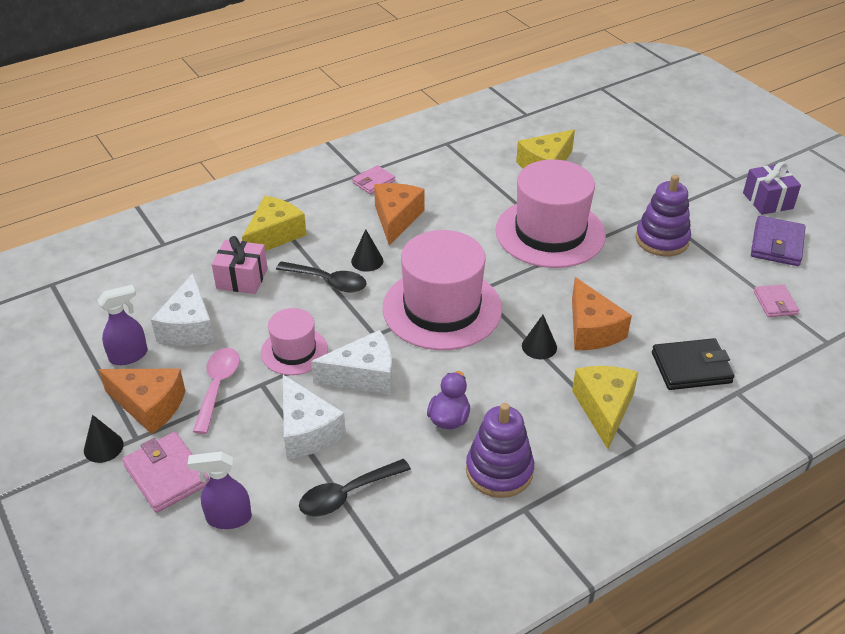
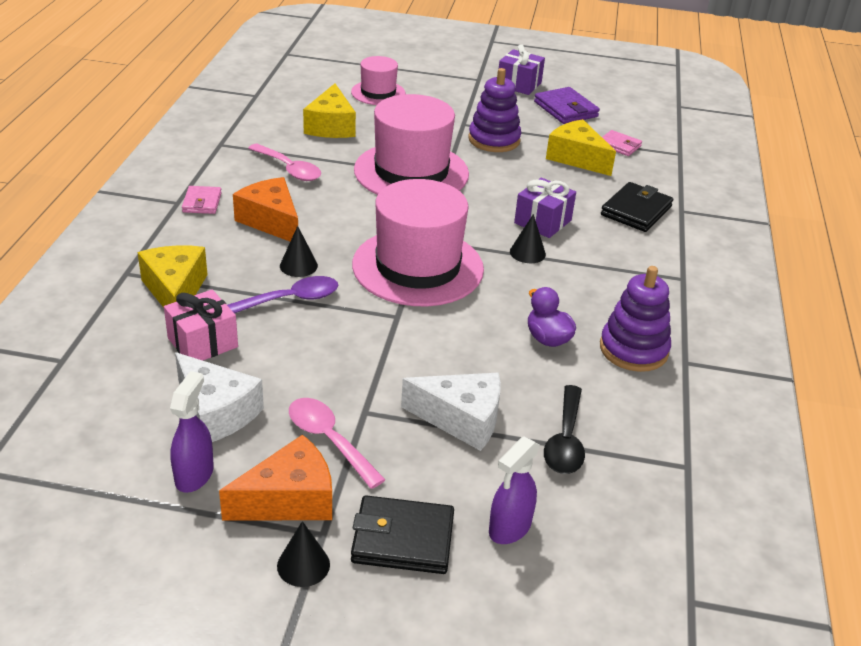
camera: 50 degrees left, 5 degrees down
pink wallet [122,432,209,513] -> black wallet [351,495,454,574]
pink hat [261,308,328,375] -> pink hat moved to [351,56,406,105]
black spoon [276,261,367,293] -> purple spoon [227,276,339,313]
white cheese [311,330,393,395] -> none
orange cheese [572,277,632,350] -> purple gift [514,177,576,238]
yellow cheese [572,366,638,449] -> yellow cheese moved to [546,119,616,176]
none -> pink spoon [248,144,321,181]

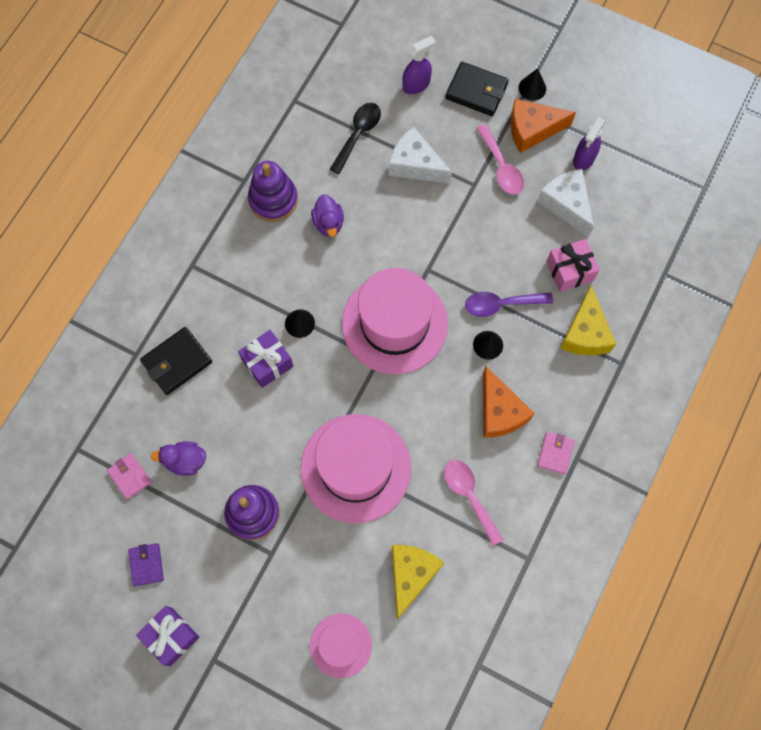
camera: 160 degrees left, 35 degrees up
purple wallet [534,87,600,124] -> purple wallet [128,543,164,587], size x0.63
yellow cheese [546,119,616,176] -> purple duck [151,441,206,476]

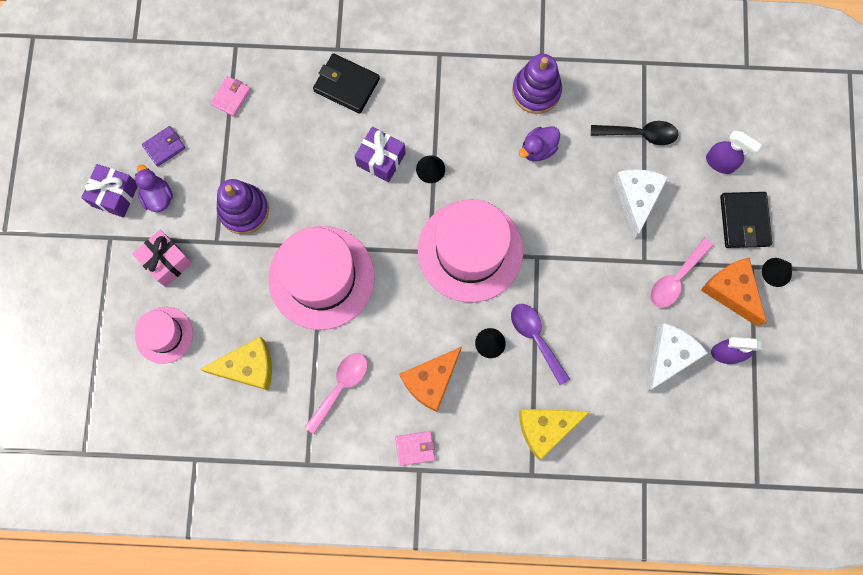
camera: 65 degrees right, 5 degrees up
purple duck [151,441,206,476] -> purple duck moved to [135,164,173,212]
pink gift [546,239,600,292] -> pink gift moved to [132,230,192,287]

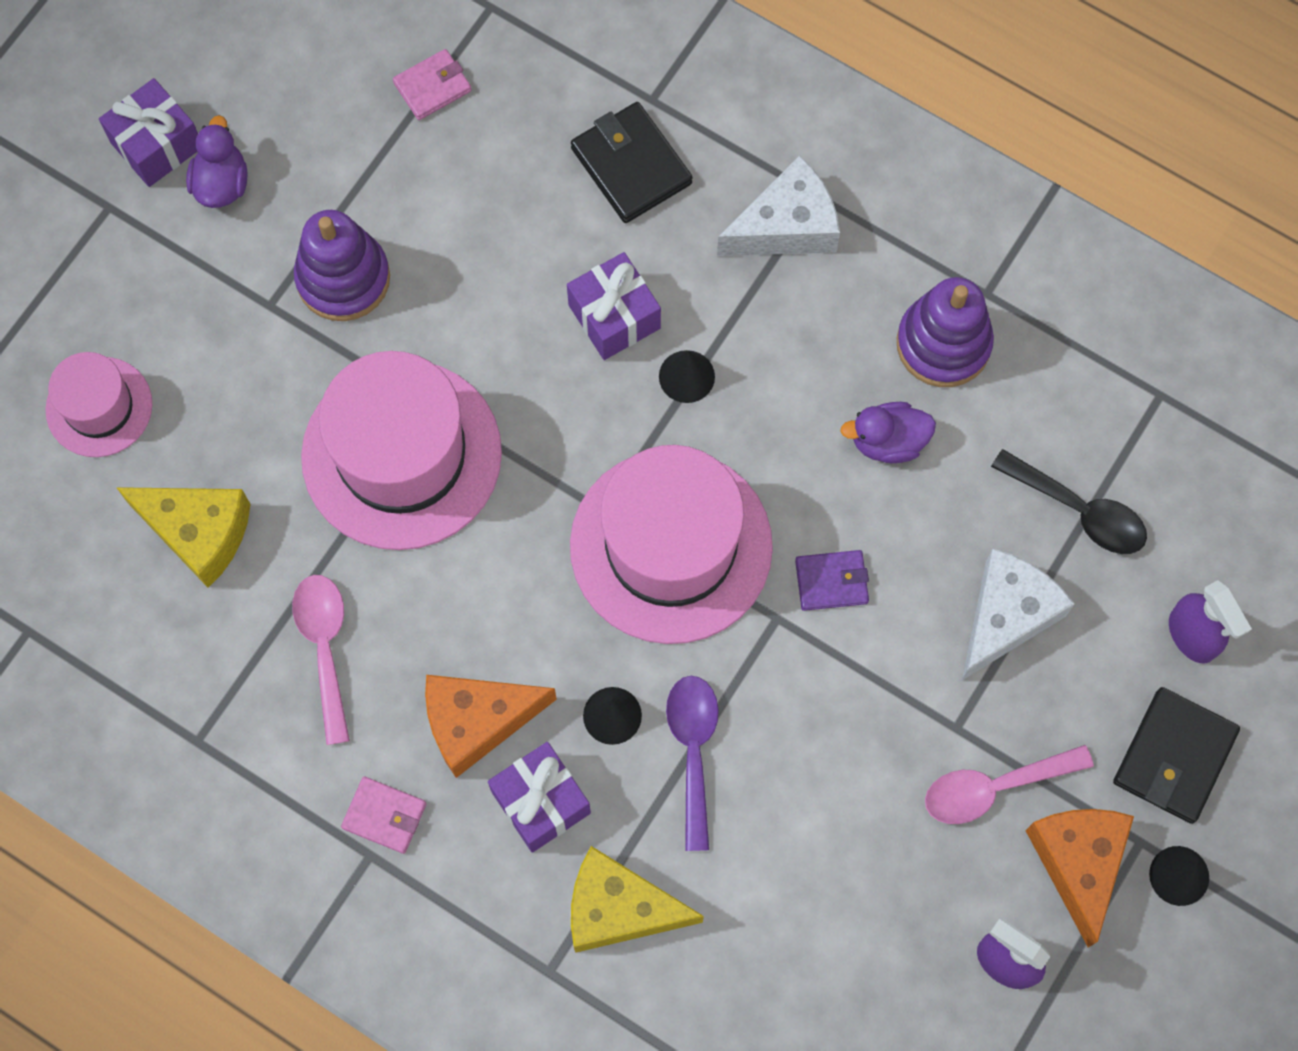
camera: 30 degrees right, 5 degrees down
pink gift [132,230,192,287] -> none
purple wallet [142,126,185,167] -> purple wallet moved to [795,550,869,611]
pink spoon [304,353,367,434] -> pink spoon turned 75 degrees counterclockwise [292,575,350,745]
white cheese [646,323,708,392] -> white cheese moved to [717,155,840,256]
none -> purple gift [488,742,591,853]

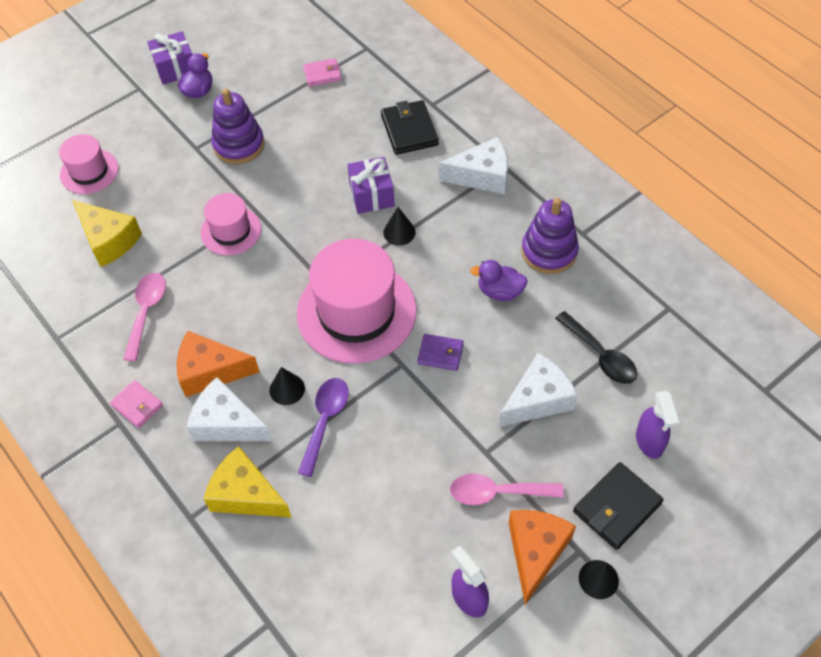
camera: 20 degrees right, 15 degrees down
pink hat [301,351,502,550] -> pink hat [201,193,261,255], size x0.54
purple gift [488,742,591,853] -> white cheese [187,377,272,441]

